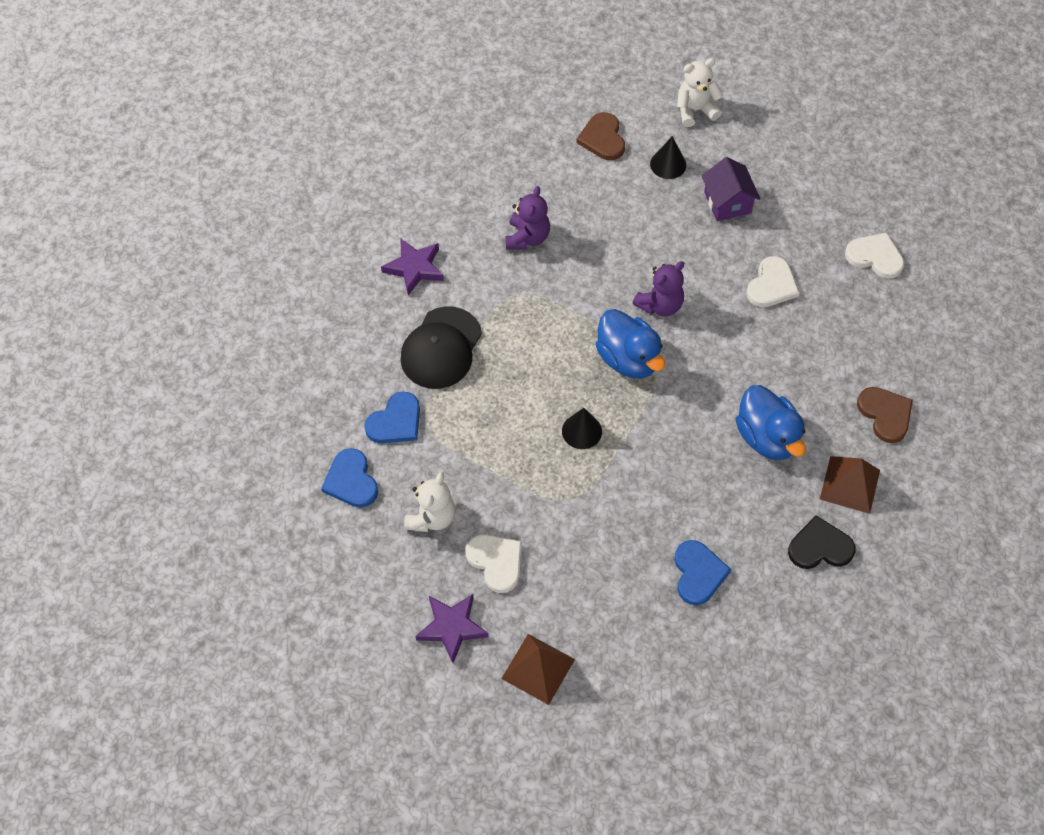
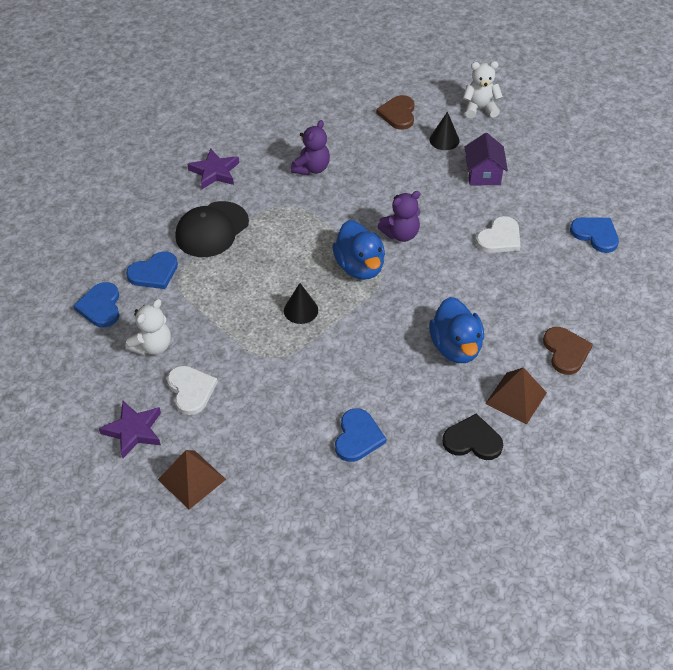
camera: 15 degrees right, 10 degrees down
white heart [845,232,905,279] -> blue heart [570,217,619,253]

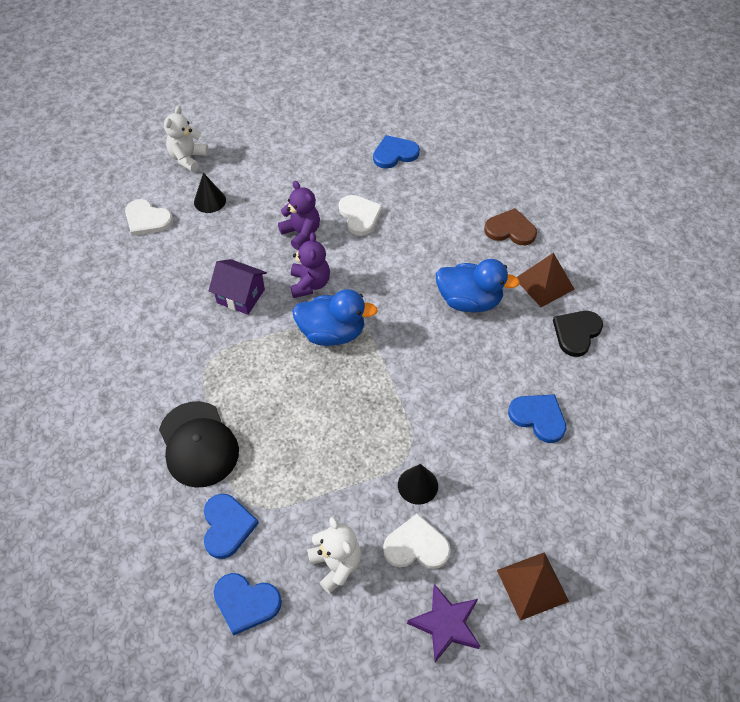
camera: 65 degrees left, 5 degrees up
purple star [187,149,239,189] -> none
black cone [284,283,318,324] -> black cone moved to [398,464,438,505]
purple teddy bear [291,120,330,175] -> purple teddy bear moved to [278,181,320,250]
brown heart [376,95,415,130] -> white heart [125,199,173,236]
purple house [465,133,508,185] -> purple house moved to [208,259,267,315]

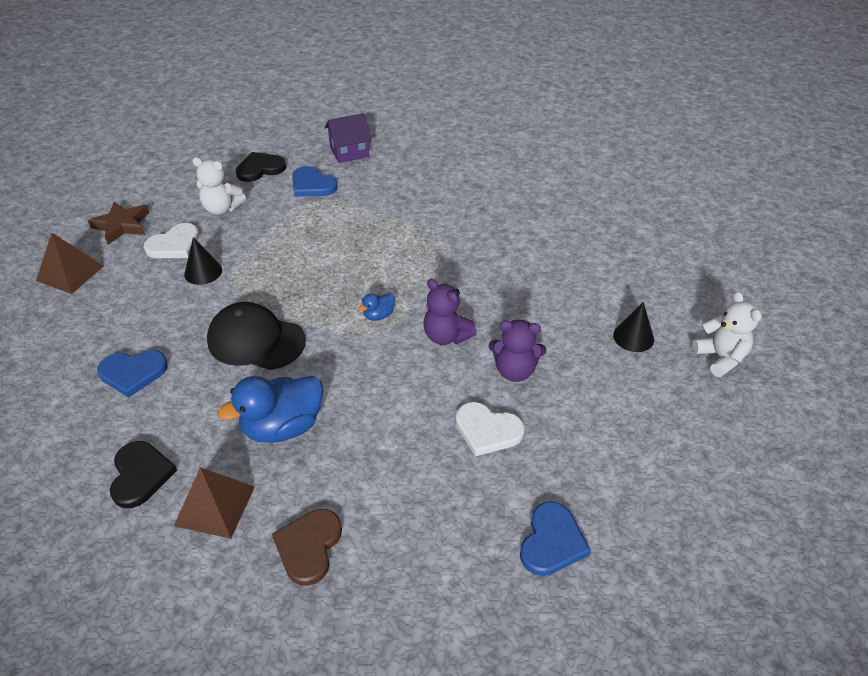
camera: 135 degrees right, 10 degrees down
white heart [125,199,173,236] -> none
black cap [159,401,239,488] -> black cap moved to [207,302,306,370]
purple house [208,259,267,315] -> purple house moved to [325,113,372,163]
blue heart [213,573,282,636] -> black heart [236,152,286,182]
blue duck [292,289,378,346] -> blue duck [358,293,395,321], size x0.46
purple star [407,584,480,662] -> brown star [88,202,149,244]
brown heart [484,208,537,245] -> brown heart turned 135 degrees clockwise [272,509,342,586]

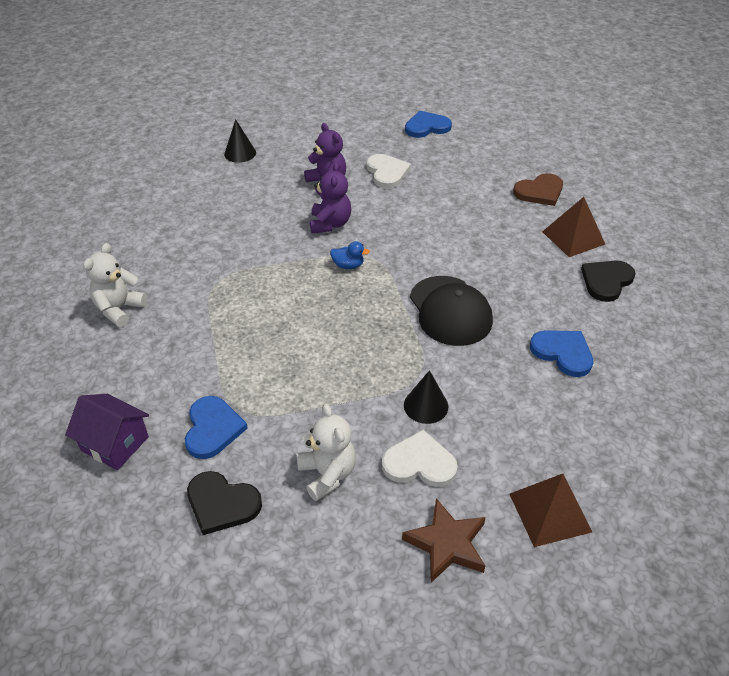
camera: 130 degrees left, 0 degrees up
blue duck [218,376,324,443] -> none
white teddy bear [692,291,762,377] -> white teddy bear moved to [83,243,147,327]

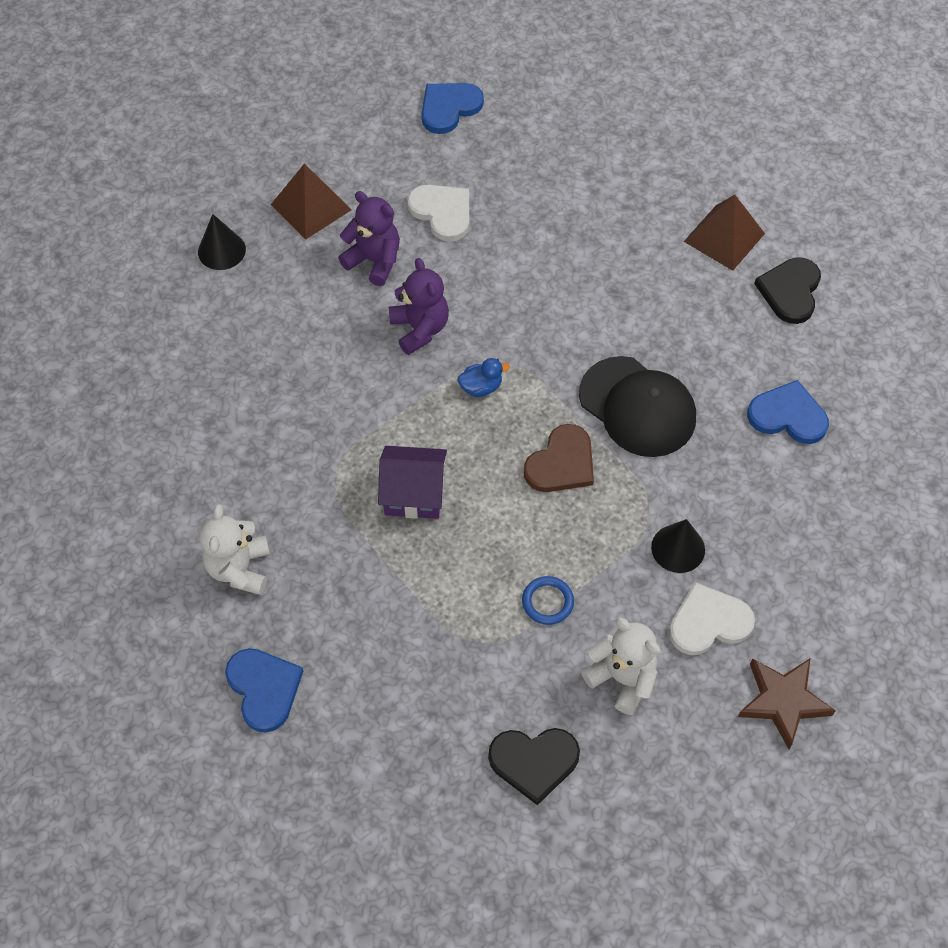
camera: 25 degrees left, 15 degrees up
purple house [65,394,149,470] -> purple house moved to [378,446,447,519]
blue heart [185,396,248,459] -> blue heart moved to [225,648,303,733]
brown pyramid [510,474,592,547] -> brown pyramid moved to [271,163,352,240]
brown heart [513,173,563,206] -> brown heart moved to [524,424,594,492]
none -> blue ring [522,576,574,625]

